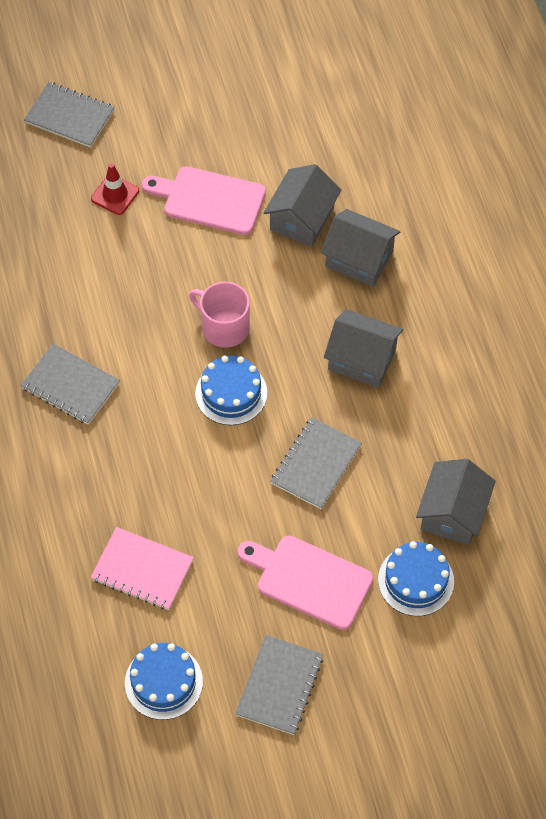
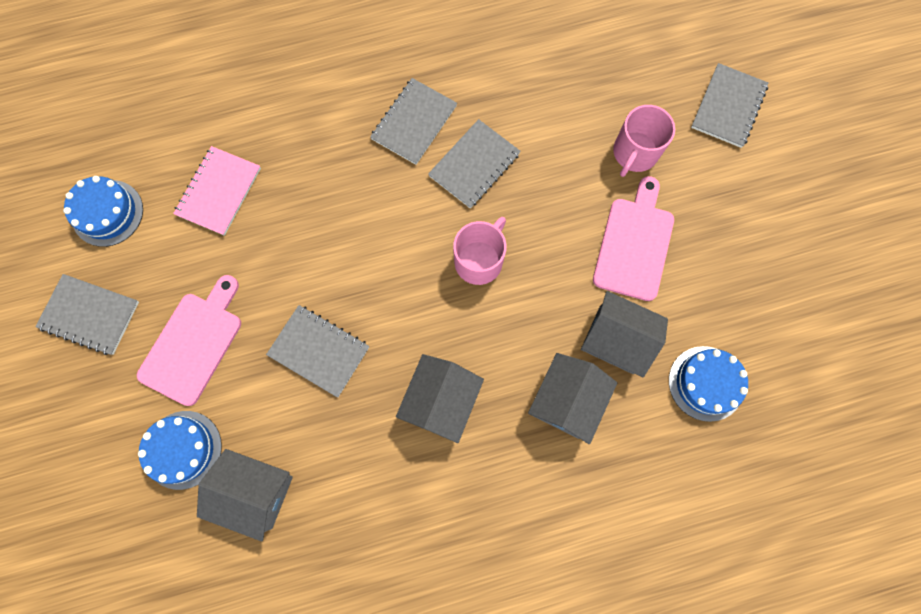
camera: 90 degrees right, 15 degrees up
red traffic cone [91,163,139,215] -> pink mug [613,105,675,177]
blue cake [195,356,267,425] -> blue cake moved to [669,346,748,422]
none -> grey notebook [428,119,521,208]

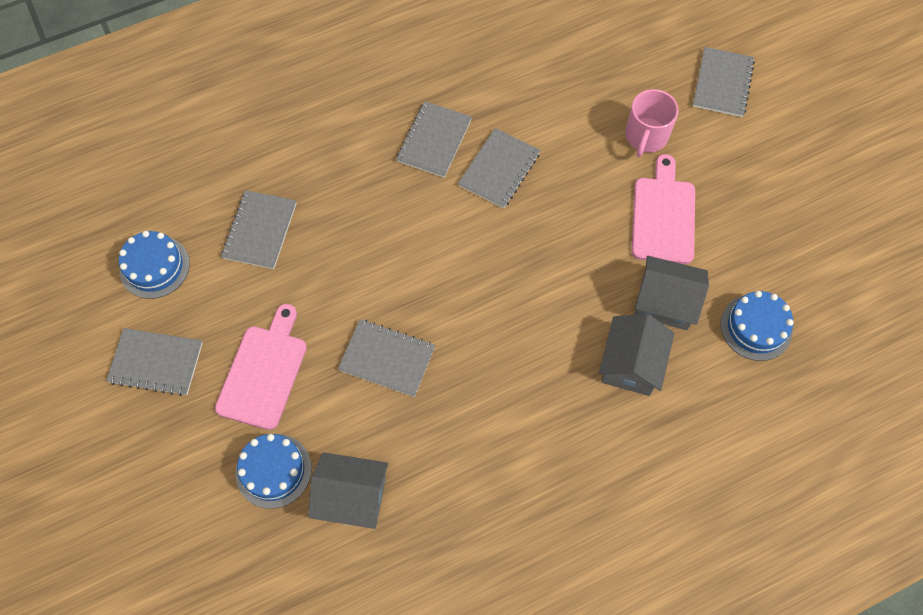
camera: 10 degrees left, 10 degrees down
pink notebook [173,146,261,236] -> grey notebook [221,190,297,269]
grey house [396,354,484,443] -> none
pink mug [453,217,507,285] -> none

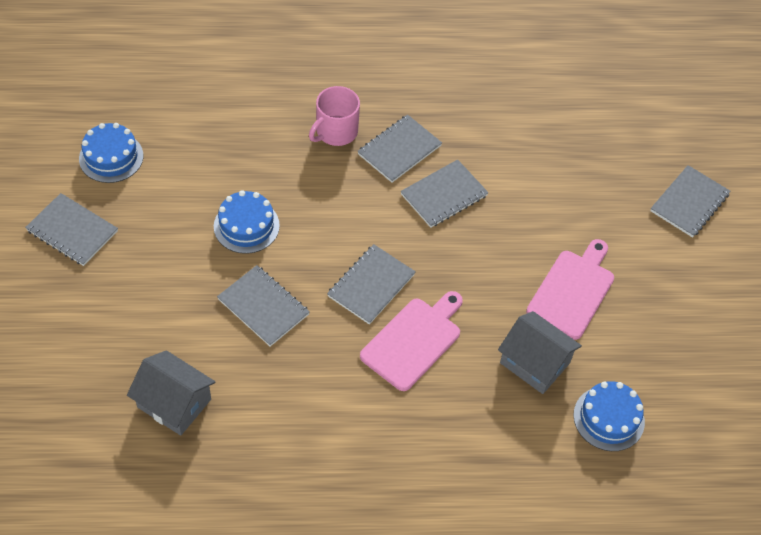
camera: 20 degrees right, 10 degrees down
pink cutting board [215,304,307,430] -> pink cutting board moved to [360,291,463,391]
grey notebook [221,190,297,269] -> grey notebook moved to [327,244,416,324]
blue cake [235,434,312,509] -> blue cake moved to [214,190,280,254]
grey house [599,314,674,396] -> none
pink mug [625,89,679,157] -> pink mug moved to [309,86,360,146]

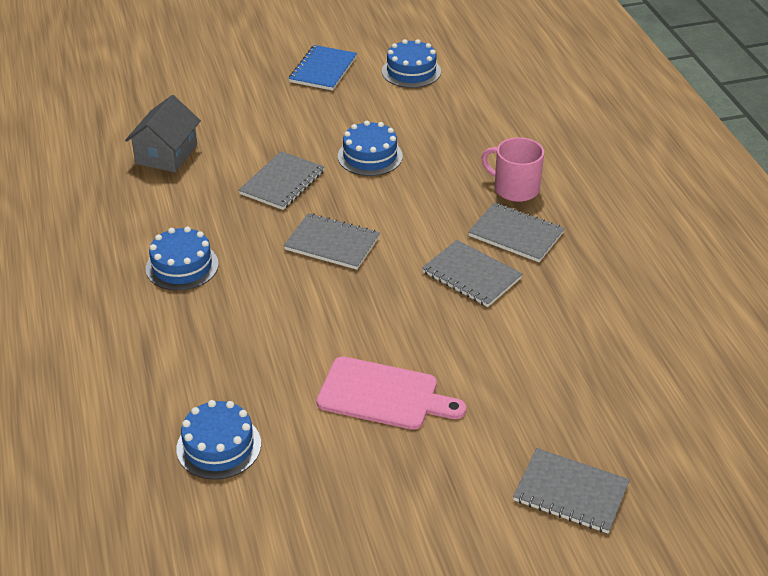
camera: 80 degrees right, 15 degrees down
grey notebook [25,193,118,266] -> blue notebook [289,45,357,91]
pink cutting board [360,291,463,391] -> none
grey house [498,311,582,394] -> none
none -> blue cake [146,227,219,291]

